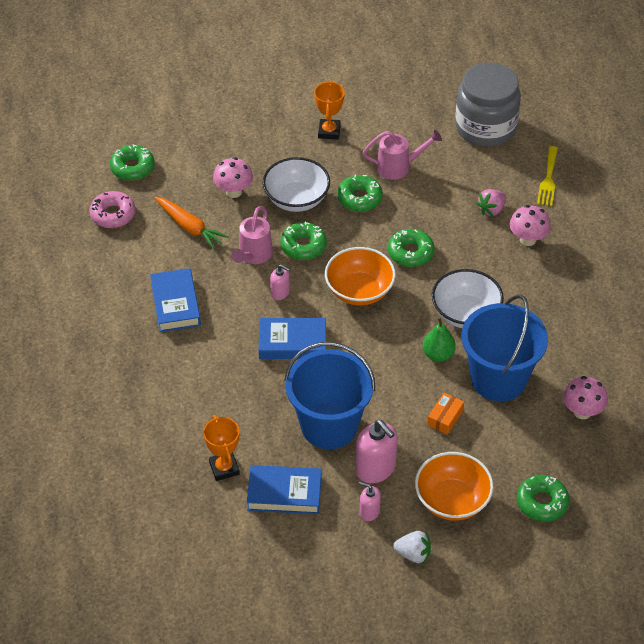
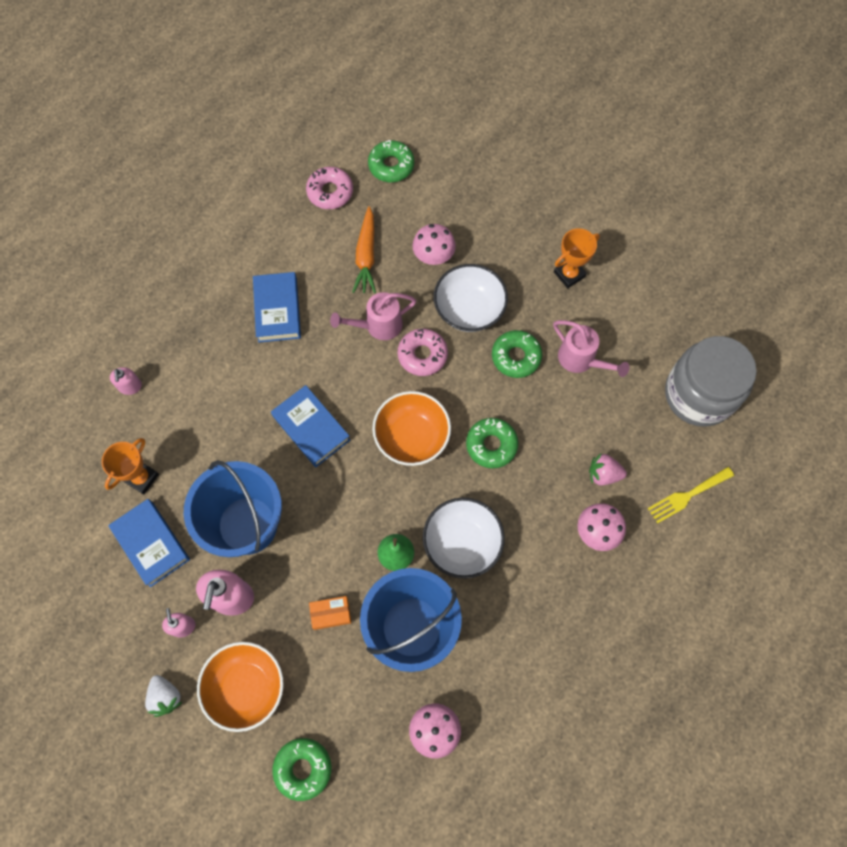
camera: 50 degrees right, 20 degrees up
blue book [150,268,201,332] -> blue book turned 45 degrees counterclockwise [253,272,301,343]
pink soap dispenser [270,265,290,300] -> pink soap dispenser moved to [110,367,142,395]
green donut [280,222,327,260] -> pink donut [398,329,448,376]

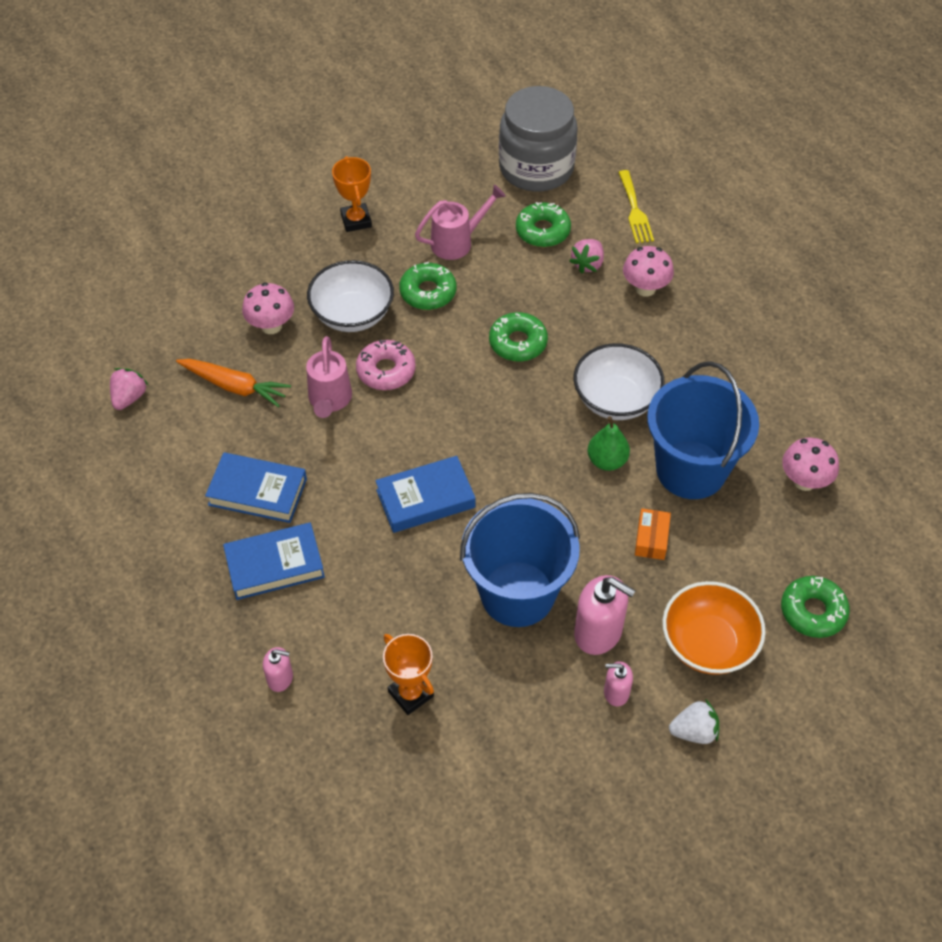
camera: 70 degrees left, 15 degrees down
blue book [108,499,190,587] -> blue book moved to [223,523,325,600]
pink donut [306,167,353,209] -> pink strawberry [110,368,148,410]
green donut [368,140,414,182] -> green donut moved to [516,202,571,247]
orange bowl [372,391,451,466] -> none

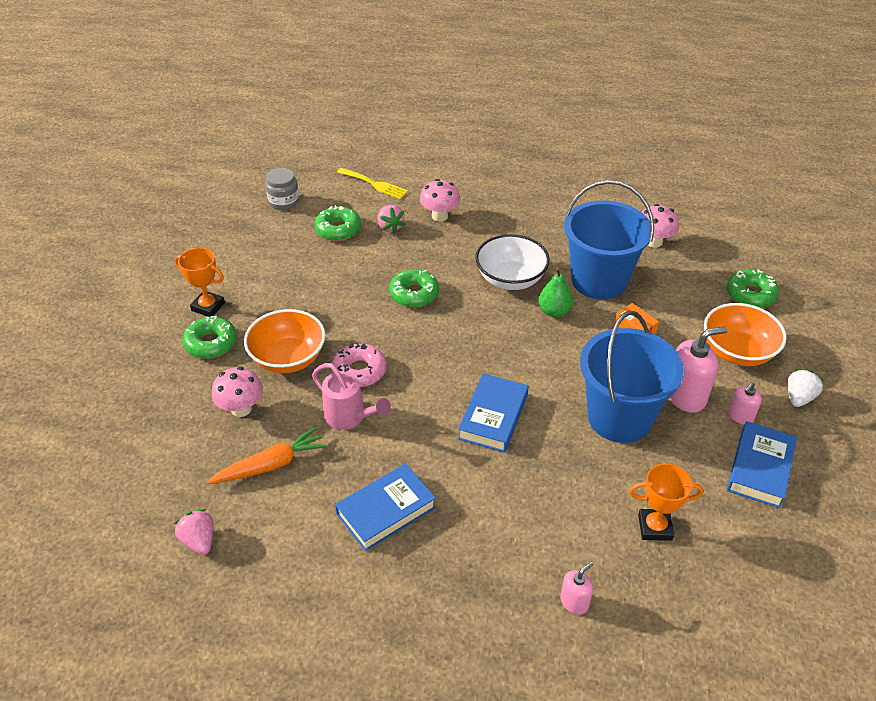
camera: 50 degrees left, 10 degrees down
blue book [223,523,325,600] -> blue book moved to [727,421,797,508]
white bowl [307,260,394,332] -> orange bowl [244,309,325,373]
green donut [399,262,456,310] -> green donut moved to [183,316,237,359]
pink watering can [415,185,506,260] -> none
grey jar [499,86,578,192] -> grey jar [266,168,299,210], size x0.49

